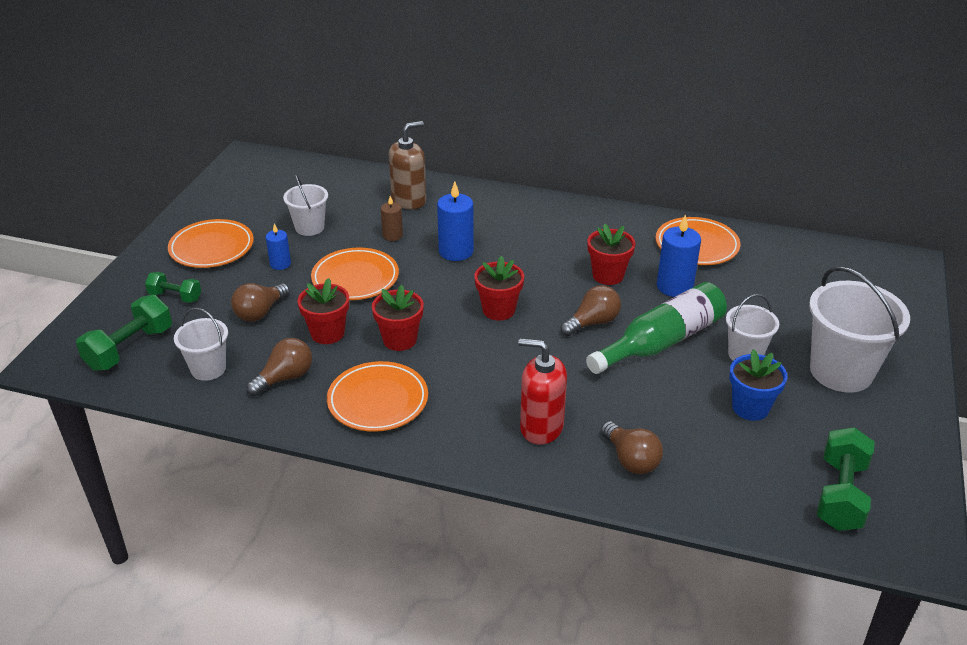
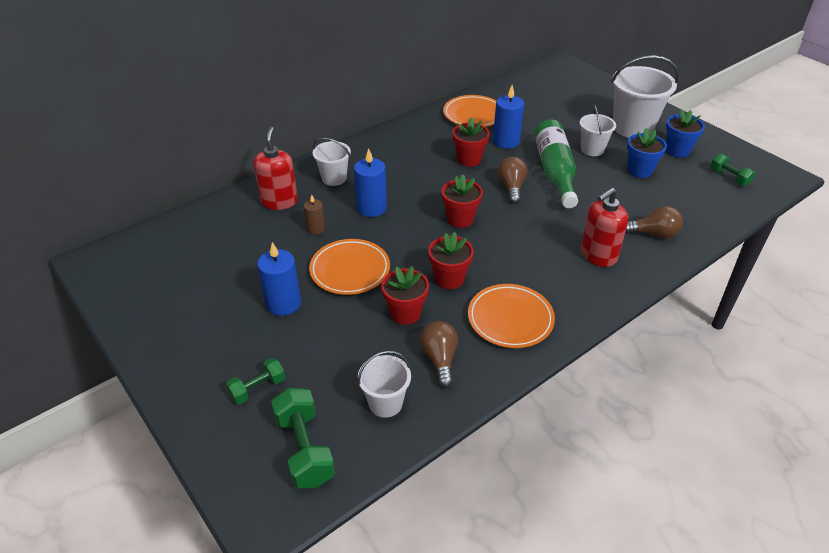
camera: 55 degrees left, 5 degrees up
orange plate [168,219,254,268] -> none
brown light bulb [231,283,290,322] -> none
blue candle [266,223,291,270] -> blue candle [257,242,301,316], size x1.69
white bucket [283,174,328,236] -> white bucket moved to [313,138,351,186]
brown soap dispenser [389,121,426,209] -> red soap dispenser [254,127,298,210]
green dumbbell [817,427,875,531] -> green dumbbell [710,153,755,186], size x0.61
none -> blue flower pot [666,109,705,157]

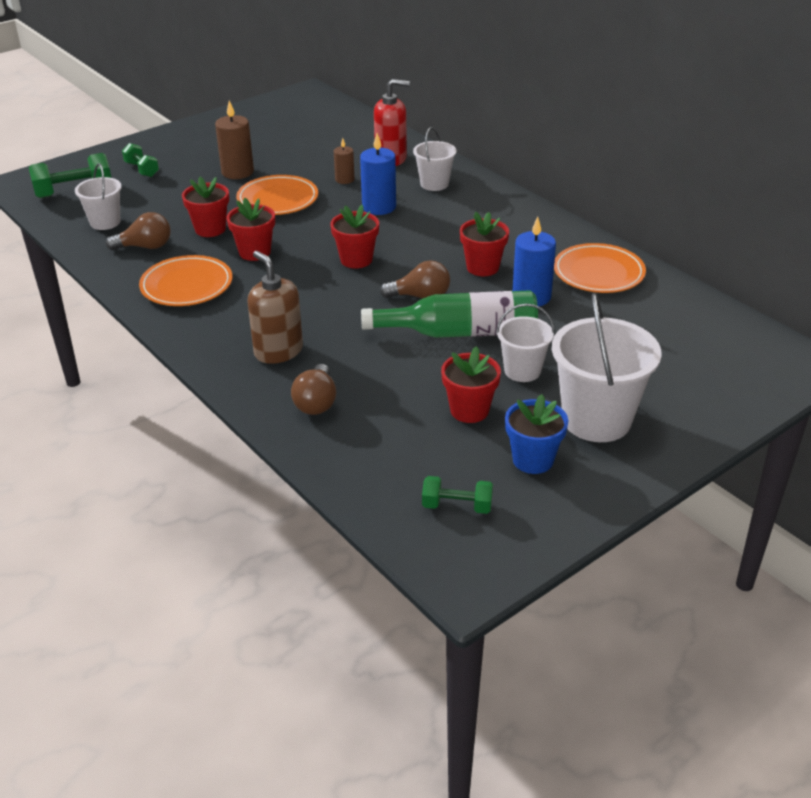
camera: 90 degrees right, 5 degrees down
blue candle [257,242,301,316] -> brown candle [215,100,254,179]
red soap dispenser [580,188,628,267] -> brown soap dispenser [247,251,303,364]
blue flower pot [627,128,667,178] -> red flower pot [441,346,501,423]
green dumbbell [710,153,755,186] -> green dumbbell turned 45 degrees clockwise [422,476,493,514]

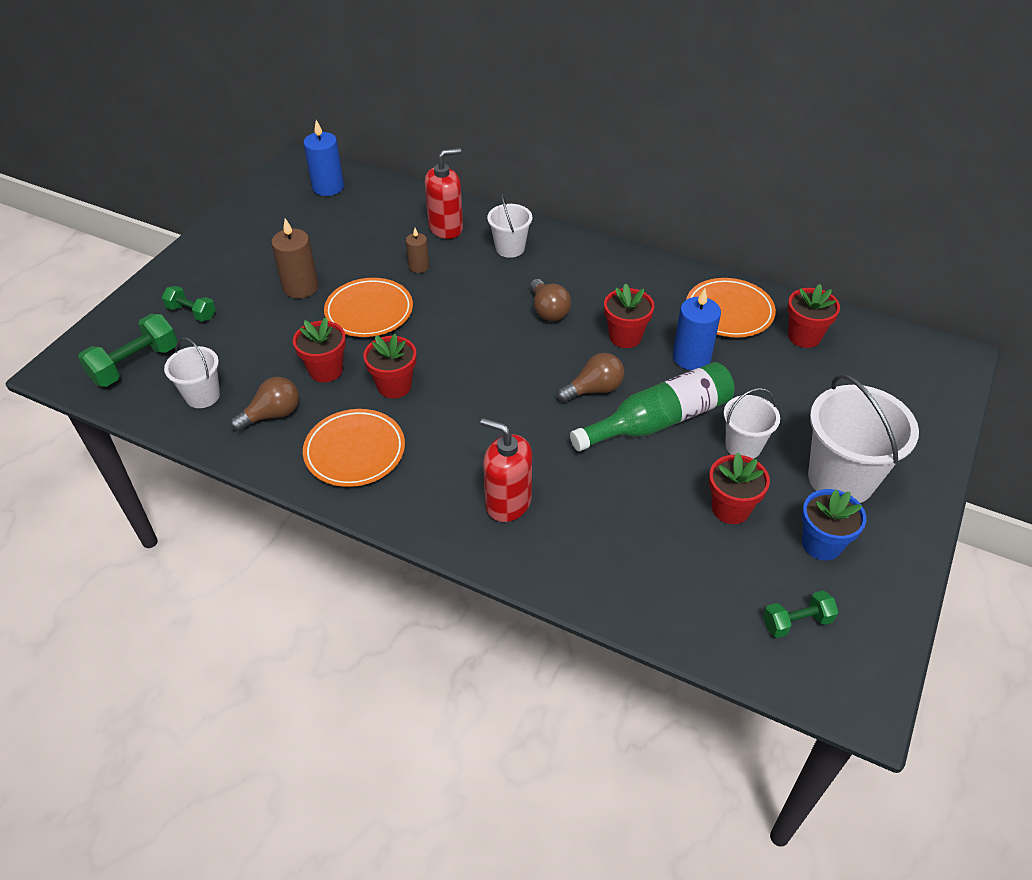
camera: 25 degrees left, 10 degrees up
brown soap dispenser [247,251,303,364] -> red soap dispenser [480,418,532,522]
brown light bulb [291,364,336,415] -> brown light bulb moved to [530,279,571,321]
red flower pot [330,205,379,268] -> red flower pot moved to [787,284,840,348]
blue candle [360,133,396,215] -> blue candle moved to [303,120,344,196]

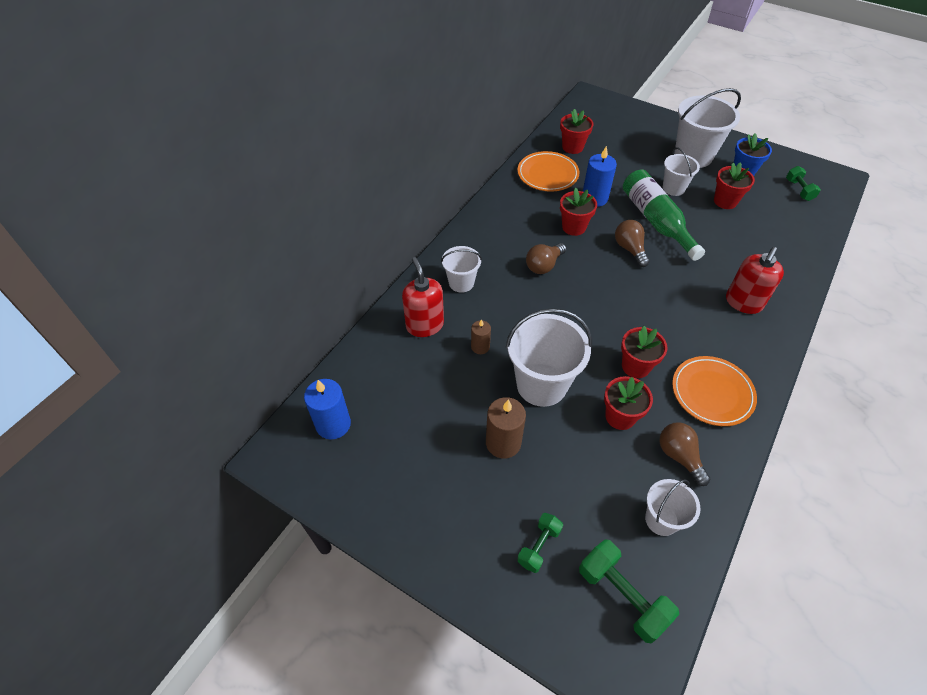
camera: 85 degrees left, 5 degrees up
orange plate [324,278,413,337] -> white bucket [506,308,592,407]
brown light bulb [530,279,571,321] -> brown light bulb turned 150 degrees clockwise [526,243,566,274]

